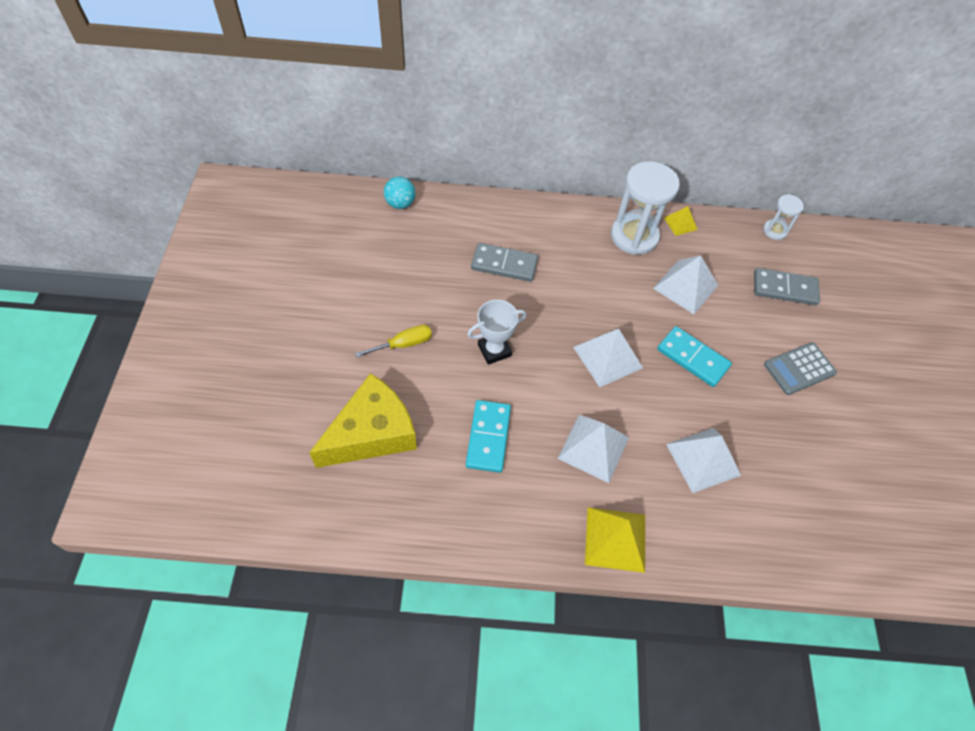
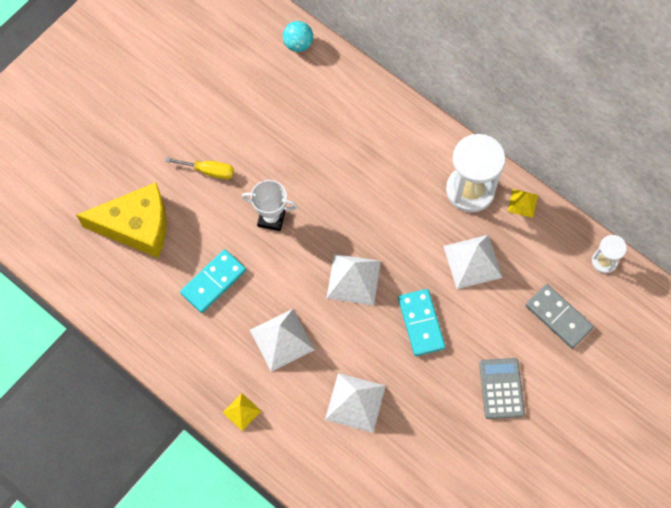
camera: 40 degrees right, 10 degrees up
grey domino [471,243,538,282] -> none
yellow pyramid [585,507,645,573] -> yellow pyramid [223,393,261,431], size x0.56
grey calculator [764,342,837,395] -> grey calculator turned 75 degrees clockwise [479,358,525,419]

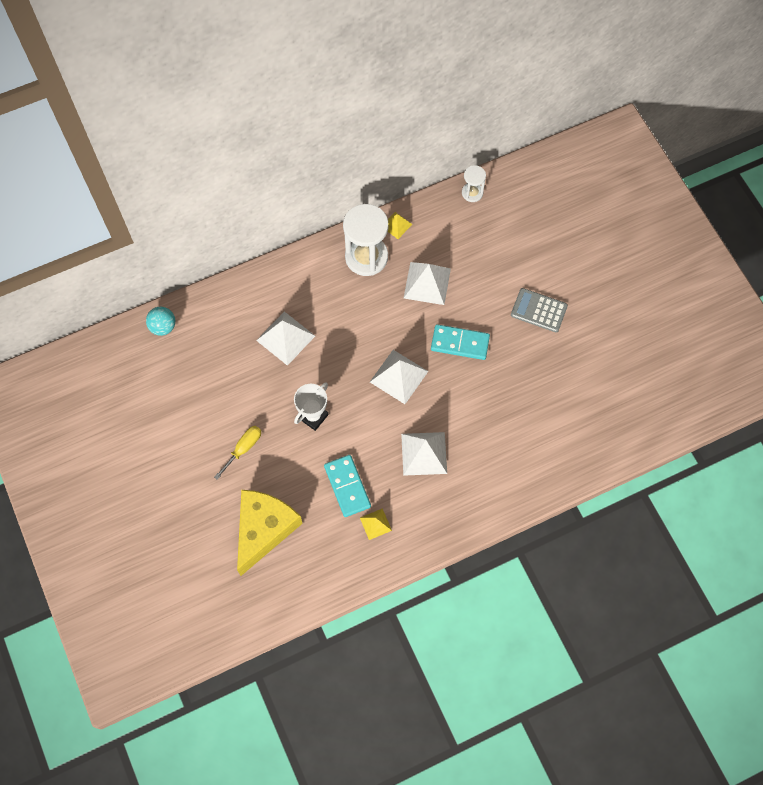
camera: 65 degrees left, 0 degrees up
yellow pyramid [223,393,261,431] -> yellow pyramid moved to [360,508,392,540]
white pyramid [325,373,386,433] -> white pyramid moved to [256,311,315,366]
grey domino [526,284,594,349] -> none

